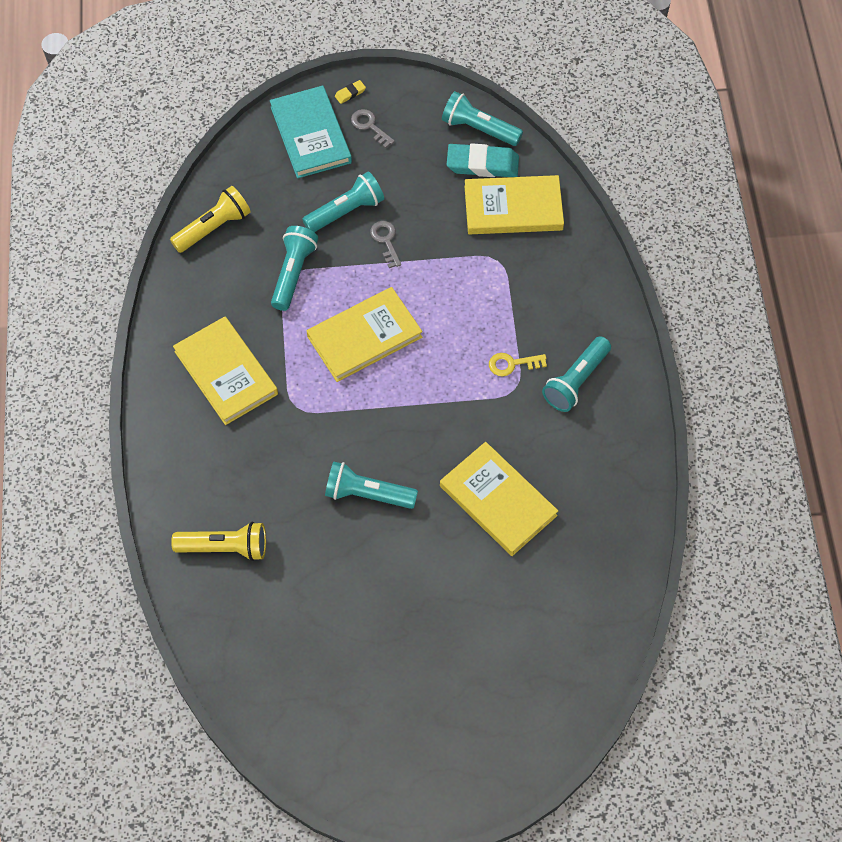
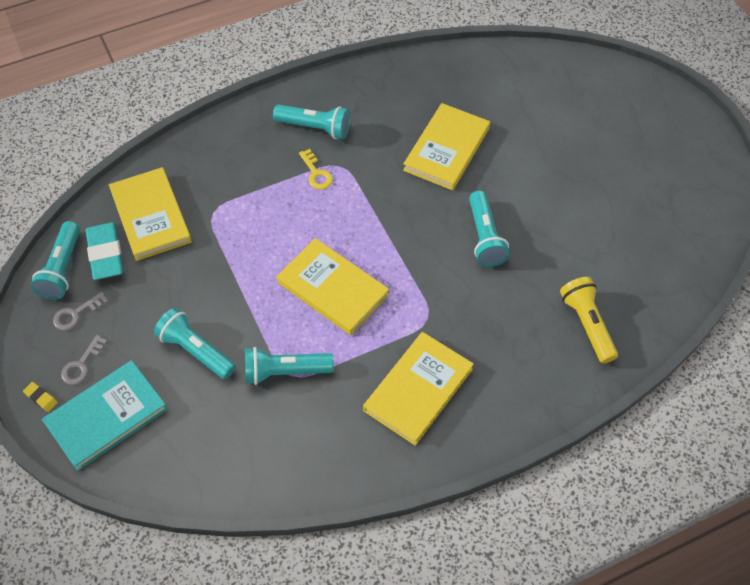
camera: 110 degrees left, 5 degrees down
yellow flashlight [170,186,251,253] -> none
grey key [370,221,401,268] -> grey key moved to [53,292,108,331]

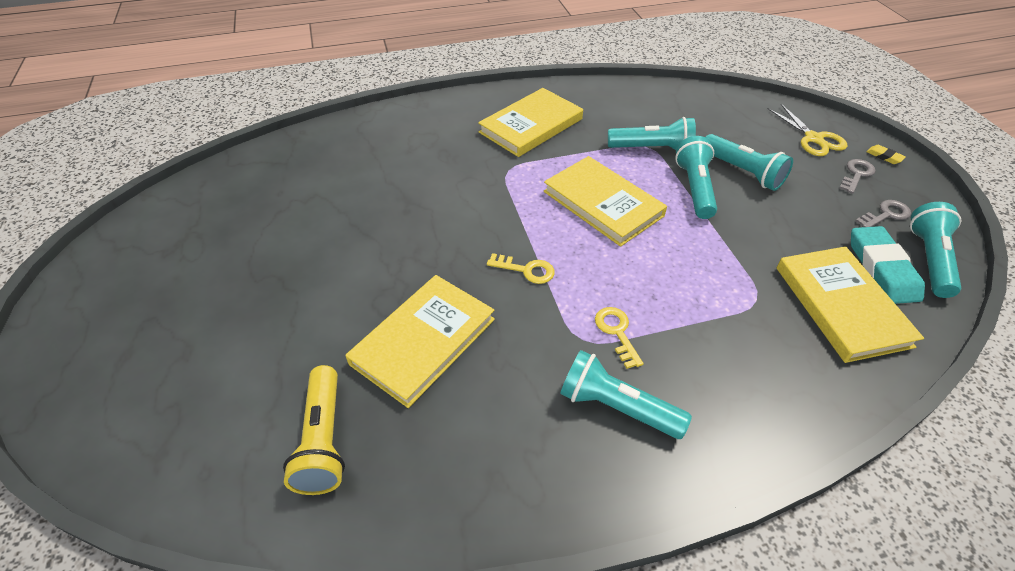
camera: 170 degrees left, 10 degrees down
turquoise book [42,360,168,471] -> yellow scissors [767,104,847,156]
turquoise flashlight [469,191,510,267] -> turquoise flashlight moved to [675,136,717,219]
yellow flashlight [560,277,618,364] -> yellow flashlight moved to [283,365,345,495]
none -> yellow key [487,253,555,284]

